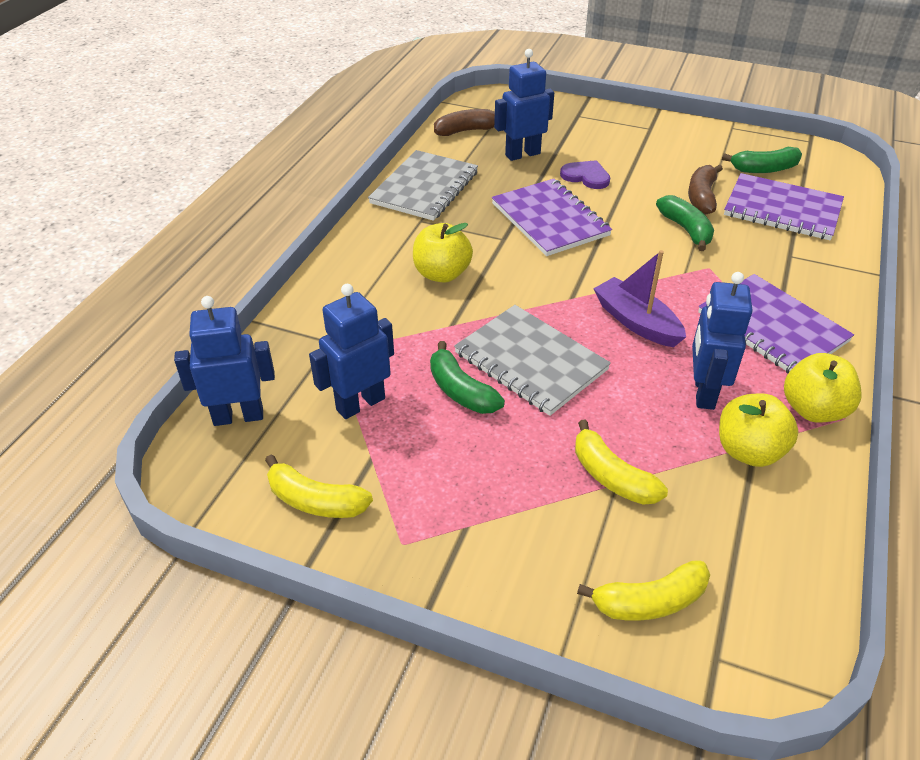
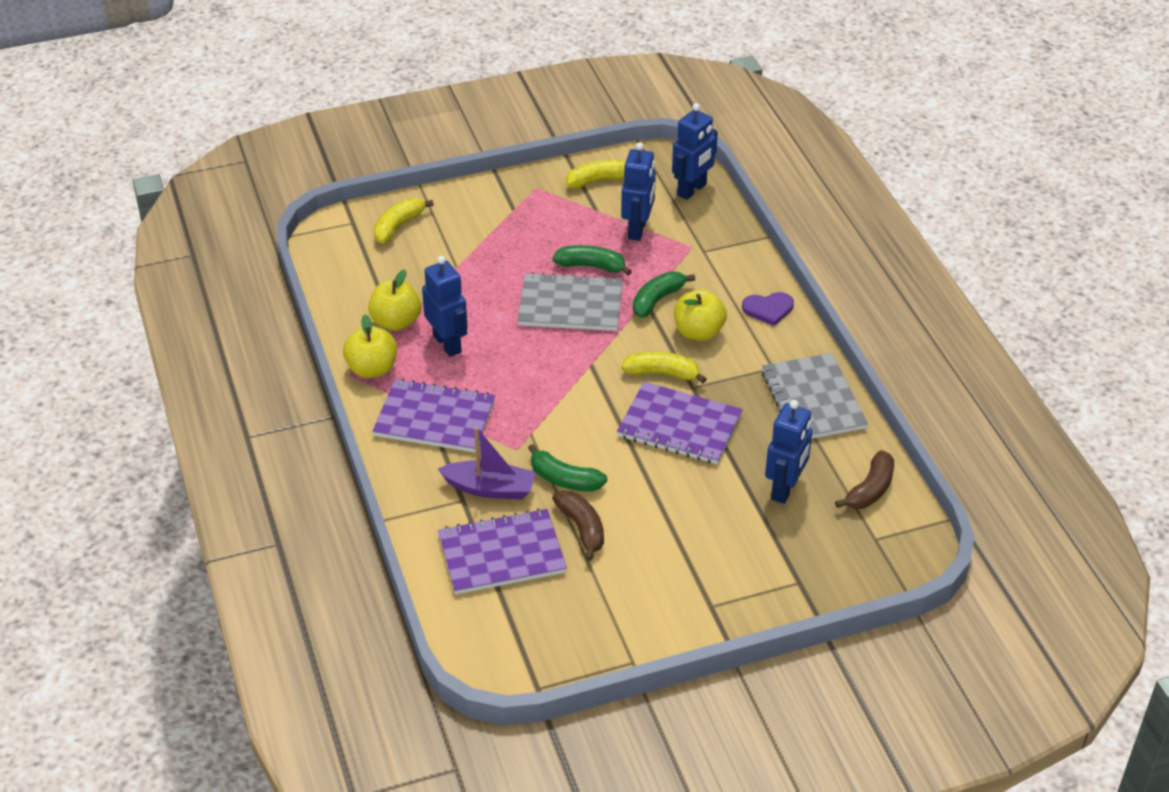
camera: 140 degrees right, 0 degrees up
purple heart [560,160,610,189] -> purple heart moved to [742,292,794,326]
yellow banana [575,420,668,505] -> yellow banana moved to [621,351,707,383]
purple boat [593,250,686,347] -> purple boat moved to [438,427,536,500]
green banana [722,147,802,173] -> green banana moved to [633,271,695,318]

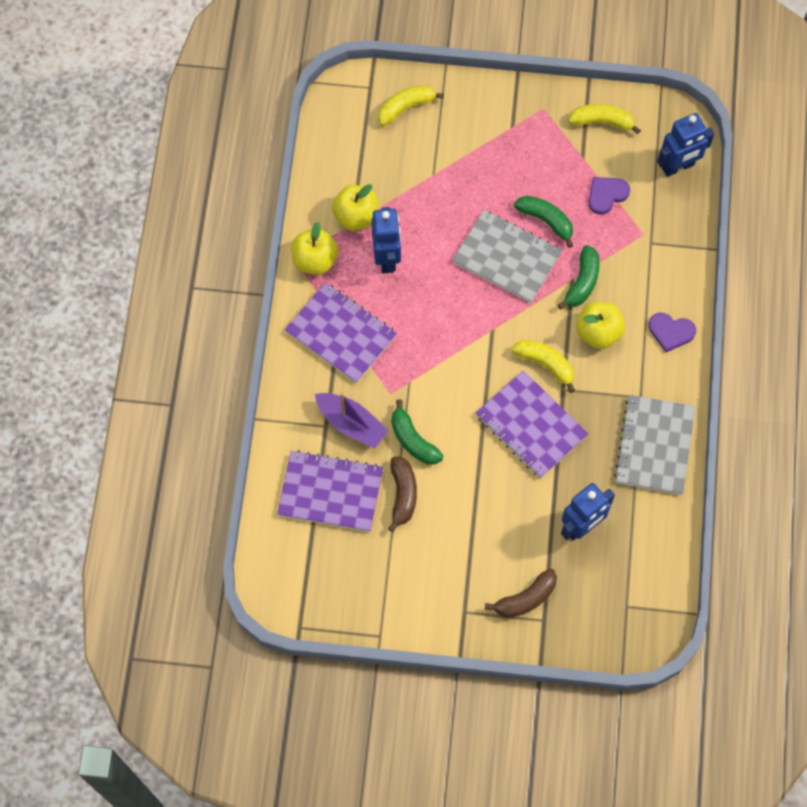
camera: 25 degrees right, 25 degrees up
blue robot [621,142,656,241] -> purple heart [588,177,630,215]
green banana [633,271,695,318] -> green banana turned 135 degrees clockwise [558,245,600,309]
brown banana [835,450,894,509] -> brown banana moved to [485,569,557,618]

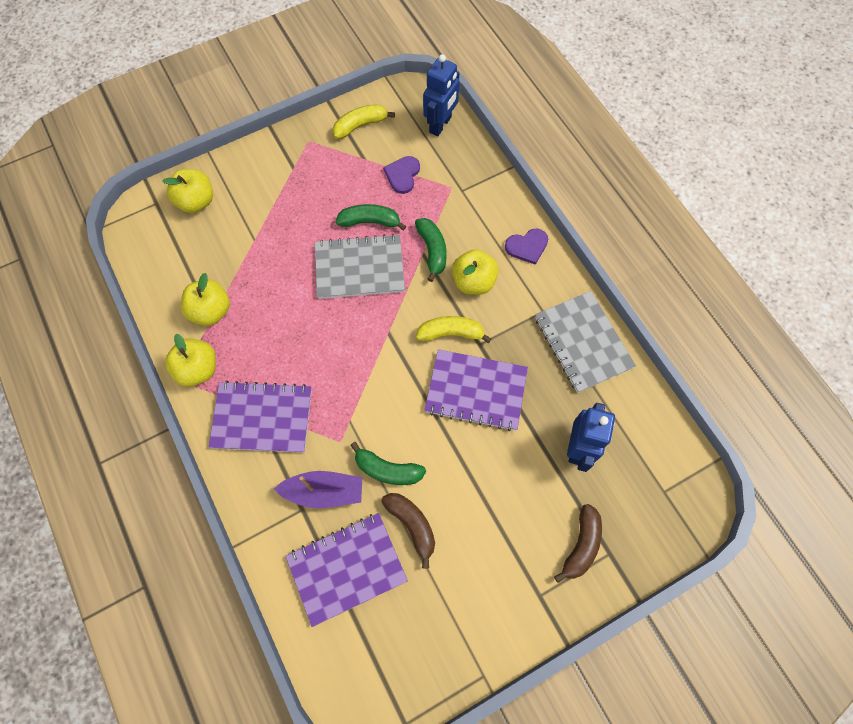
camera: 35 degrees left, 0 degrees up
blue robot [371,207,401,273] -> none
yellow banana [378,85,444,126] -> yellow apple [162,169,213,213]

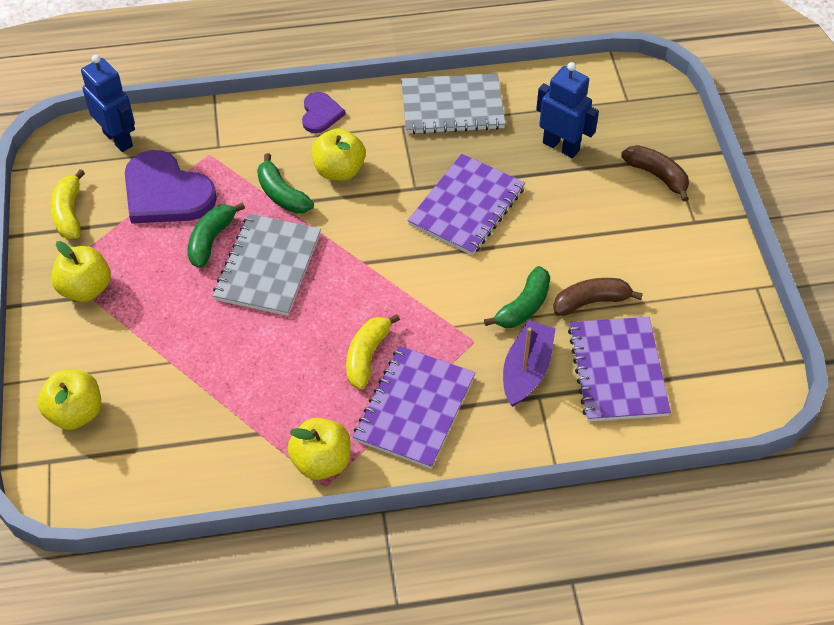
camera: 70 degrees left, 15 degrees down
yellow apple [181,273,230,326] -> yellow apple moved to [51,241,111,302]
purple heart [383,156,420,194] -> purple heart [125,150,217,224], size x1.90
green banana [415,218,447,282] -> green banana turned 135 degrees counterclockwise [257,153,314,214]
yellow banana [416,316,491,343] -> yellow banana moved to [346,314,400,389]

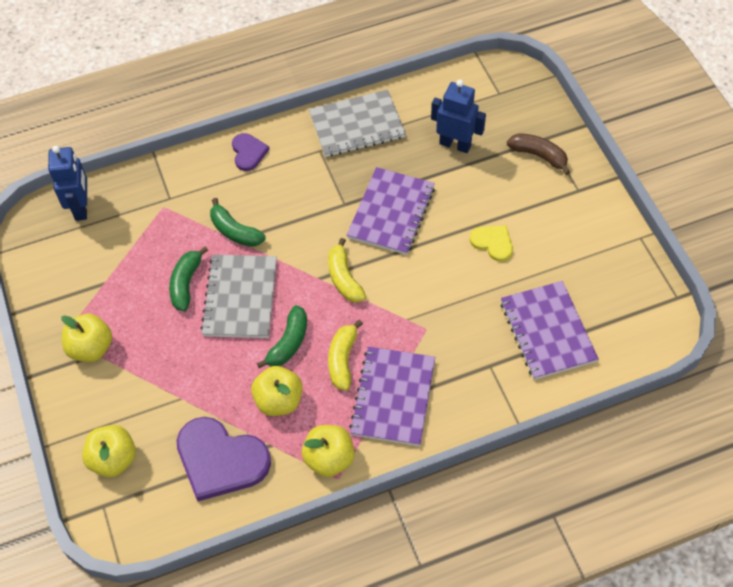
camera: 10 degrees left, 5 degrees up
yellow banana [50,169,85,239] -> yellow banana moved to [328,238,366,303]
blue robot [81,54,135,152] -> blue robot turned 45 degrees clockwise [48,146,87,221]
purple heart [125,150,217,224] -> purple heart moved to [177,417,271,501]
yellow apple [312,128,366,181] -> yellow apple moved to [251,366,302,416]
green banana [484,266,550,328] -> green banana moved to [257,305,307,368]
purple boat [503,320,556,407] -> none
brown banana [553,278,643,316] -> none
none -> yellow heart [470,225,513,262]

